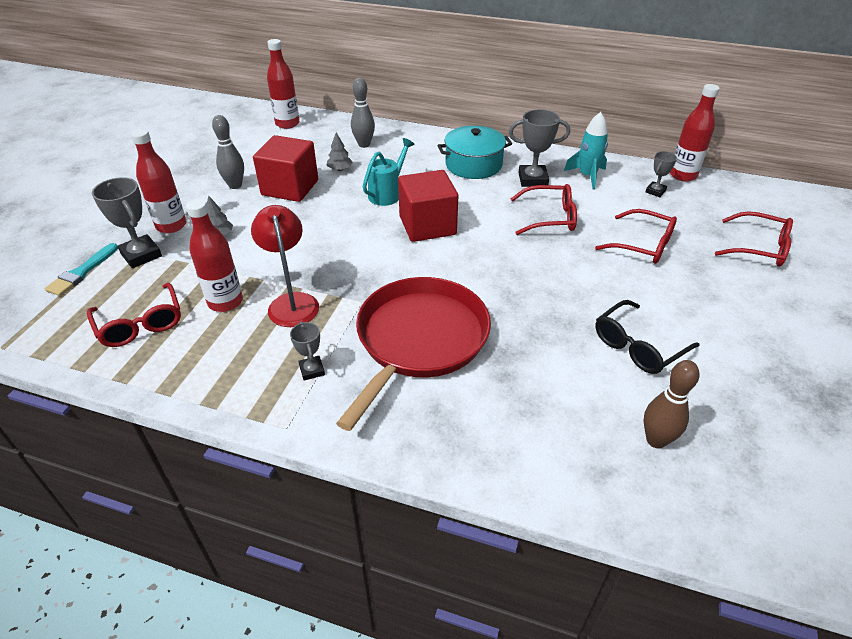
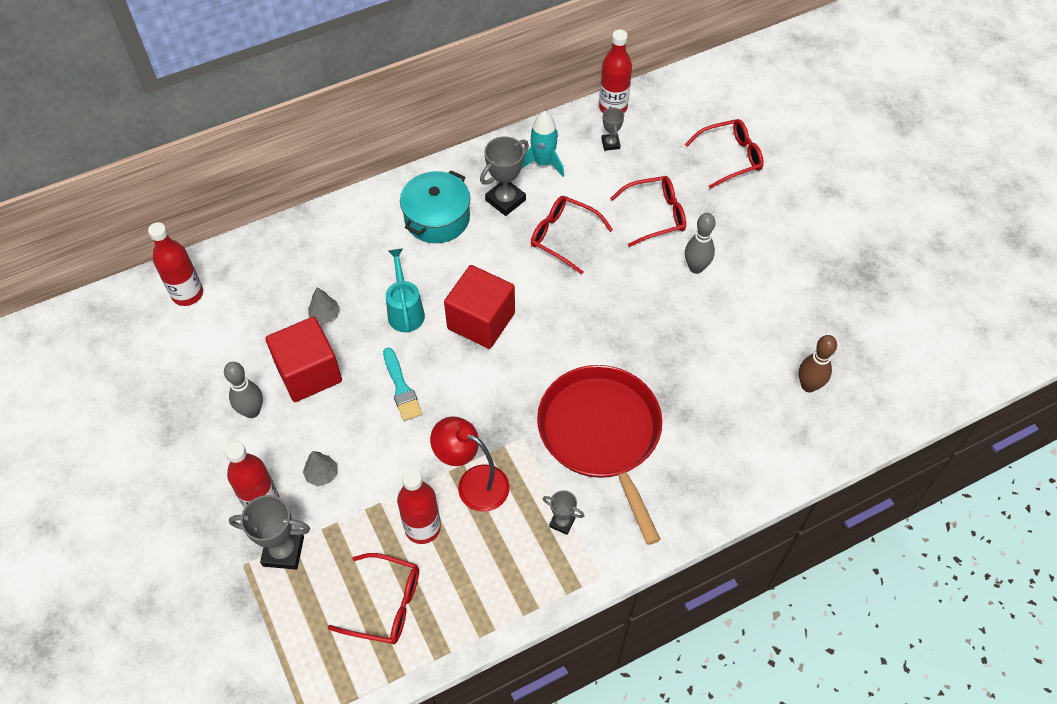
camera: 45 degrees left, 15 degrees up
turquoise brush [45,243,118,296] -> turquoise brush moved to [383,348,422,421]
grey bowling pin [351,78,375,148] -> grey bowling pin moved to [685,213,716,274]
red glasses [511,184,577,235] -> red glasses turned 105 degrees counterclockwise [531,196,613,275]
black glasses [595,300,699,374] -> none

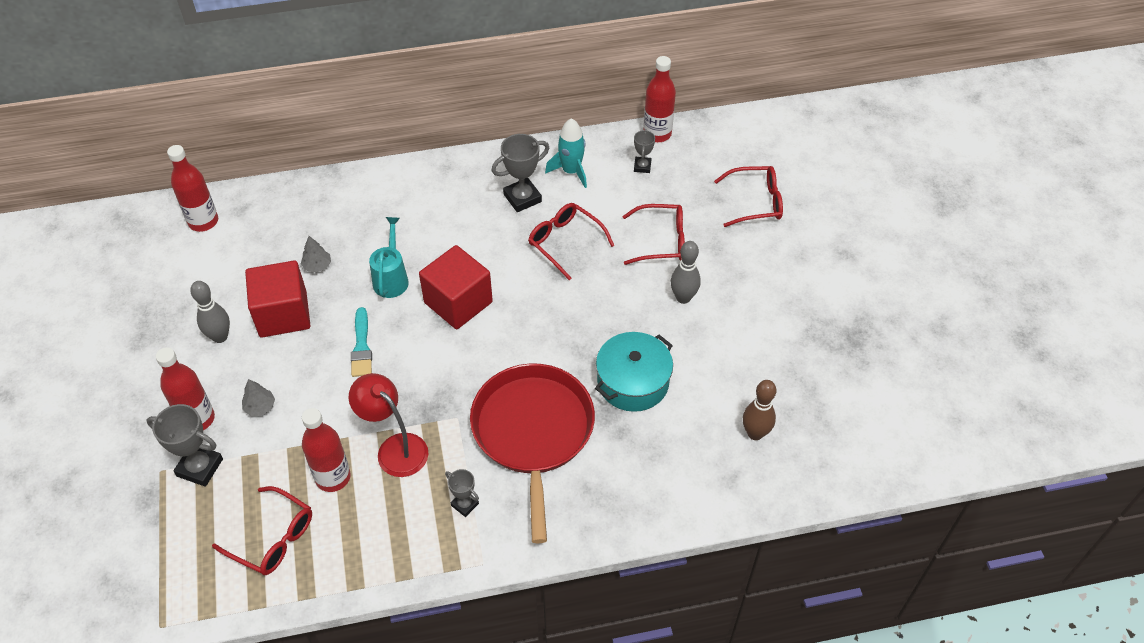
camera: 15 degrees right, 5 degrees down
turquoise pot [400,170,470,243] -> turquoise pot moved to [595,332,673,412]

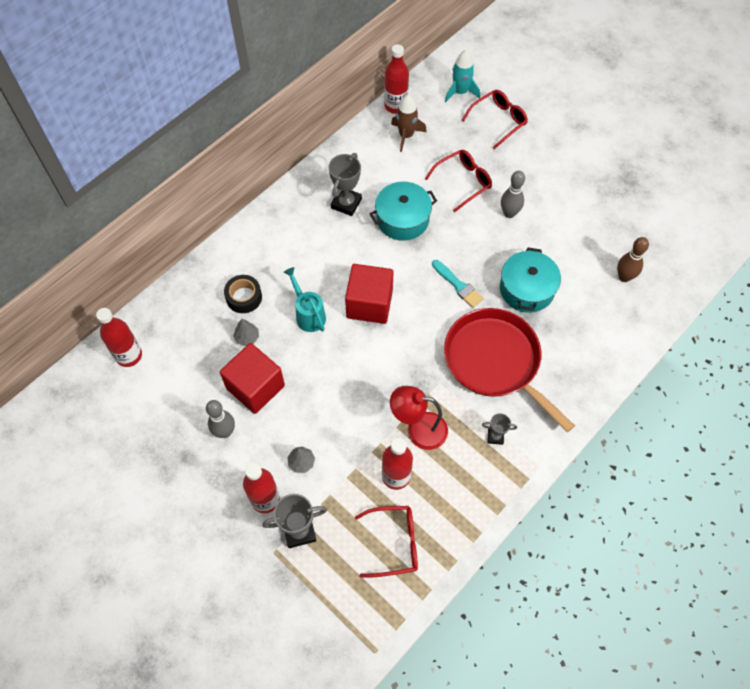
camera: 35 degrees left, 10 degrees up
turquoise brush [351,307,372,377] -> turquoise brush moved to [432,260,484,308]
red glasses [529,203,615,280] -> turquoise pot [370,182,437,241]
turquoise rocket [545,118,587,188] -> turquoise rocket moved to [445,50,480,102]
grey trophy [634,129,655,173] -> brown rocket [391,95,427,152]
none -> black tape [224,275,262,313]

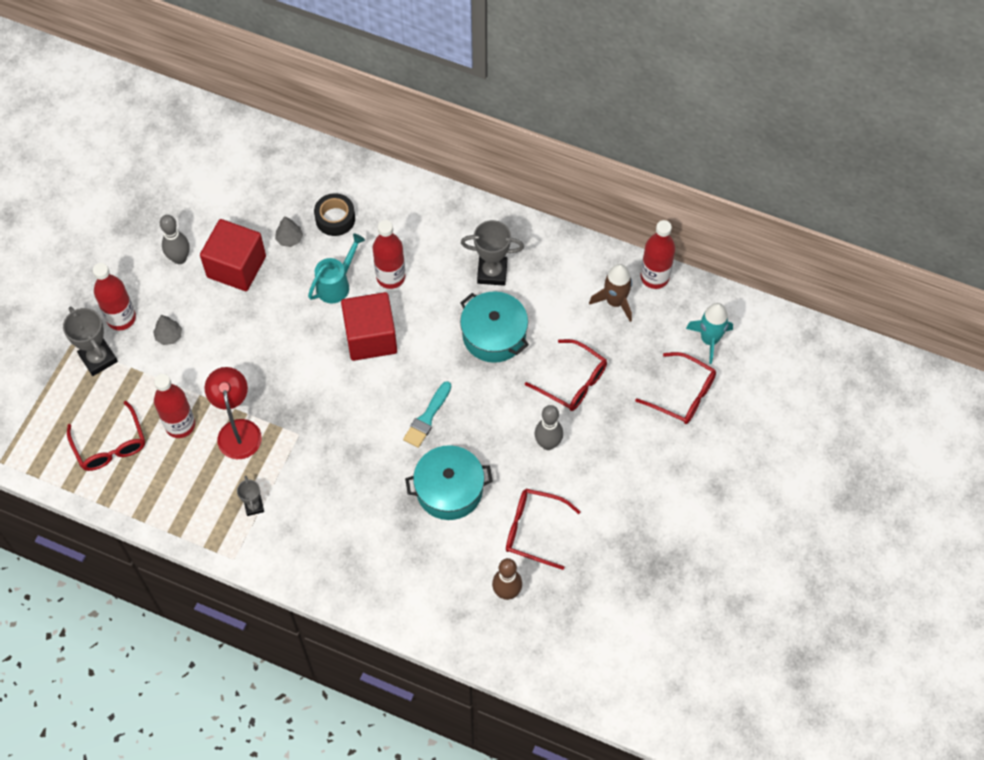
camera: 70 degrees right, 0 degrees up
red bottle [96,308,142,367] -> red bottle moved to [373,220,405,289]
red pan [444,308,575,433] -> none
none -> red glasses [506,489,581,570]

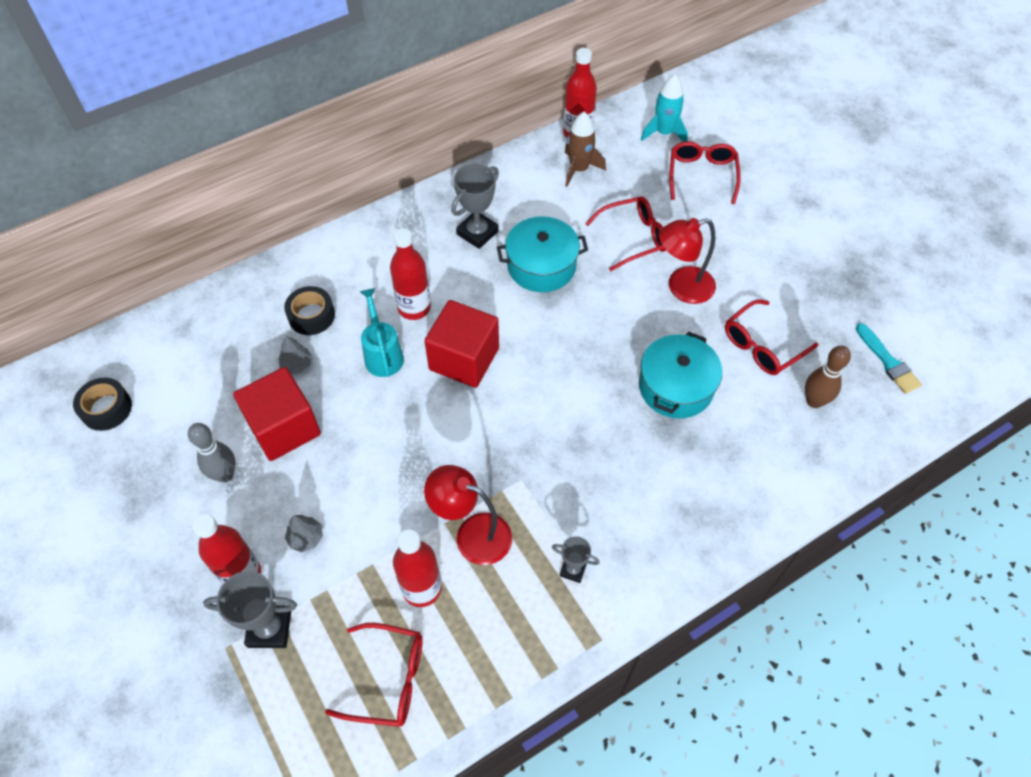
camera: 55 degrees left, 5 degrees down
turquoise brush [403,381,451,448] -> turquoise brush moved to [856,323,922,394]
grey bowling pin [534,405,563,450] -> red lamp [658,218,716,304]
red glasses [635,352,716,424] -> red glasses turned 60 degrees counterclockwise [670,141,741,204]
none -> black tape [73,378,132,431]

